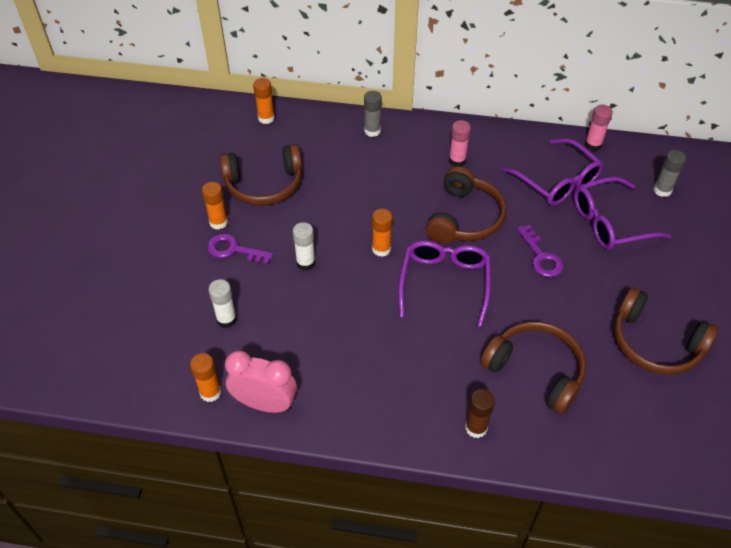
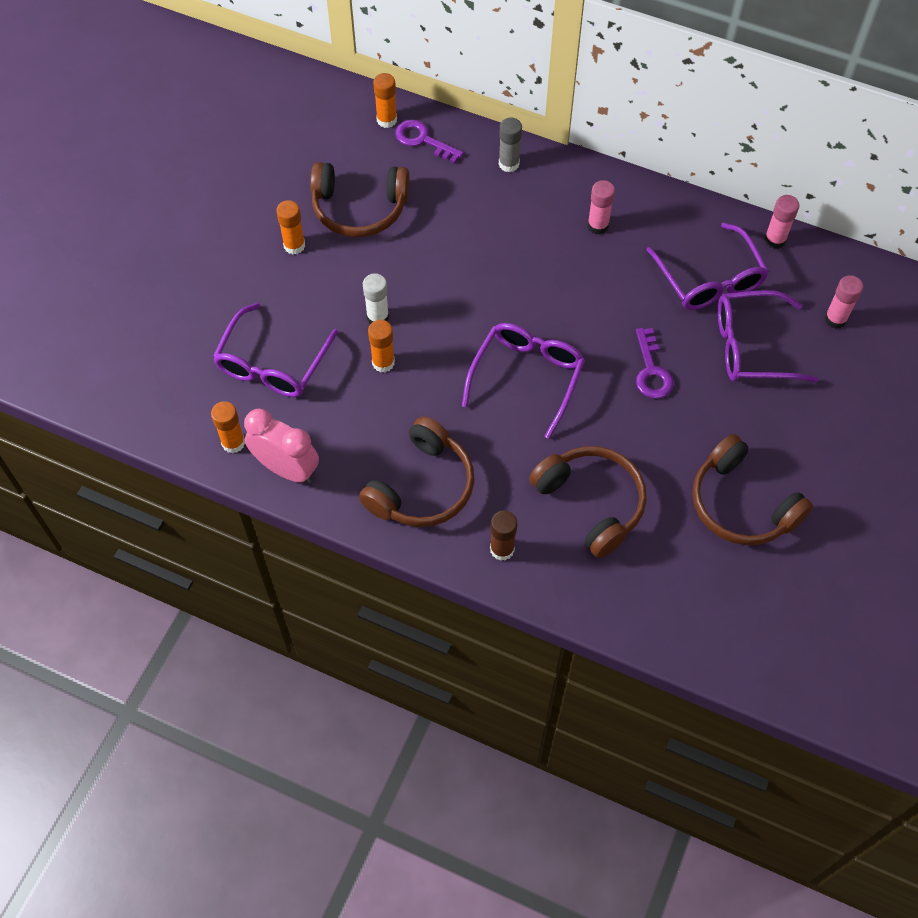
camera: 15 degrees right, 10 degrees up
purple key [207,234,274,265] -> purple key moved to [395,119,464,163]
white glue stick [209,279,237,328] -> purple glasses [213,303,338,397]
orange glue stick [372,209,393,257] -> orange glue stick moved to [368,320,395,372]
brown headphones [426,166,507,244] -> brown headphones moved to [359,416,475,527]
grey glue stick [654,150,686,197] -> pink glue stick [824,275,863,329]

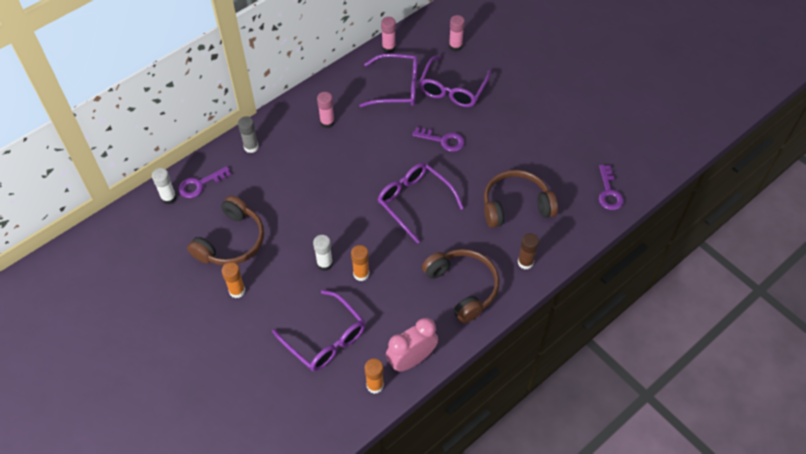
camera: 65 degrees left, 5 degrees down
orange glue stick [373,73,397,128] -> white glue stick [152,168,177,204]
brown headphones [692,434,813,545] -> none
none -> purple key [599,165,624,210]

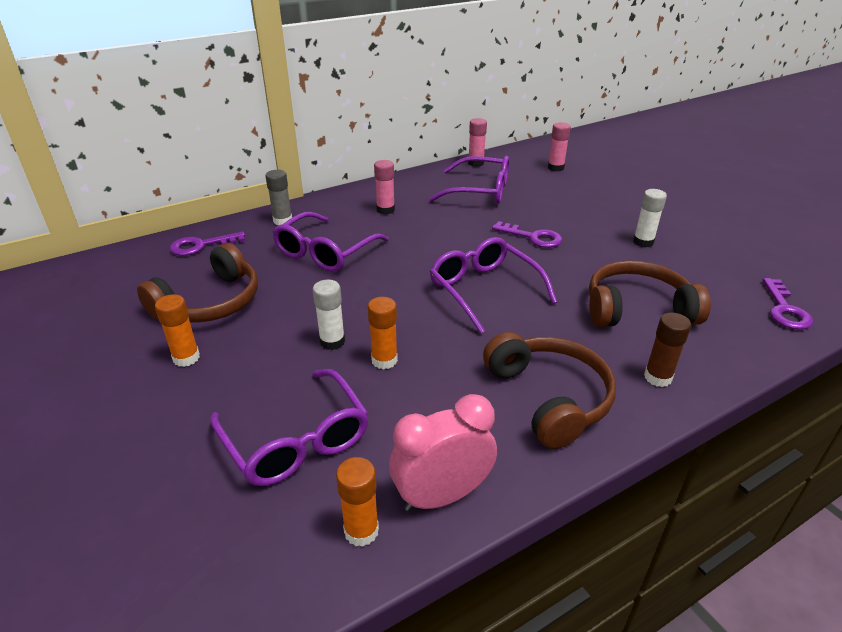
camera: 10 degrees right, 20 degrees down
white glue stick [152,168,177,204] -> white glue stick moved to [633,189,667,248]
purple glasses [419,55,491,107] -> purple glasses moved to [273,212,389,272]

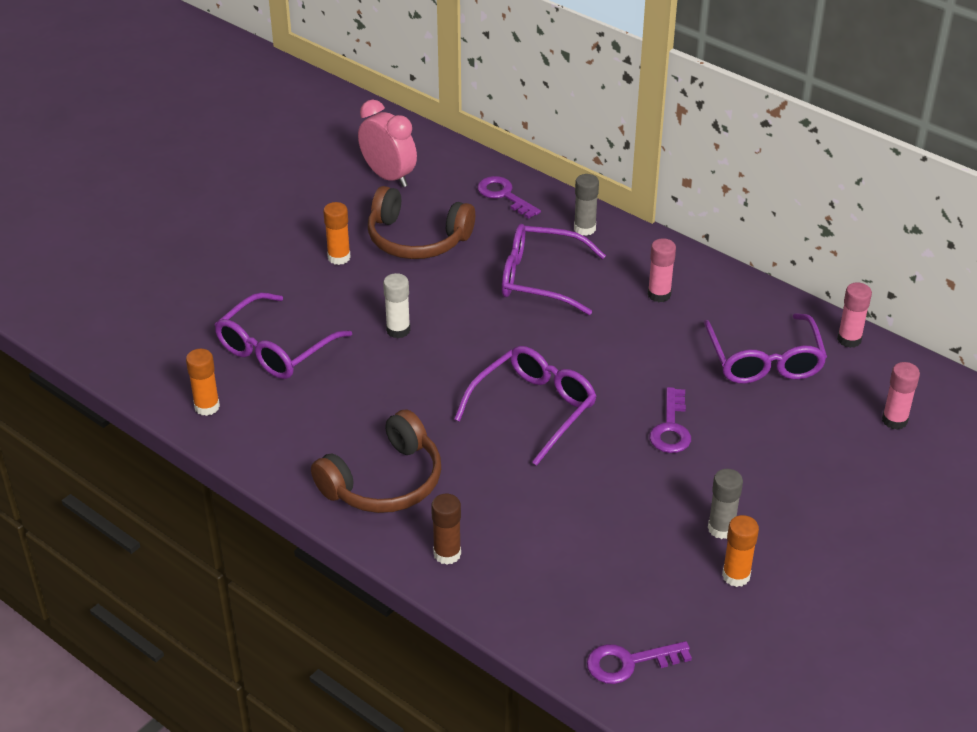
camera: 70 degrees right, 5 degrees up
orange glue stick [368,297,398,369] -> orange glue stick moved to [722,515,759,587]
pink clock [389,394,497,512] -> pink clock moved to [358,100,417,187]
brown headphones [589,260,711,327] -> none
white glue stick [633,189,667,248] -> grey glue stick [708,469,743,539]

